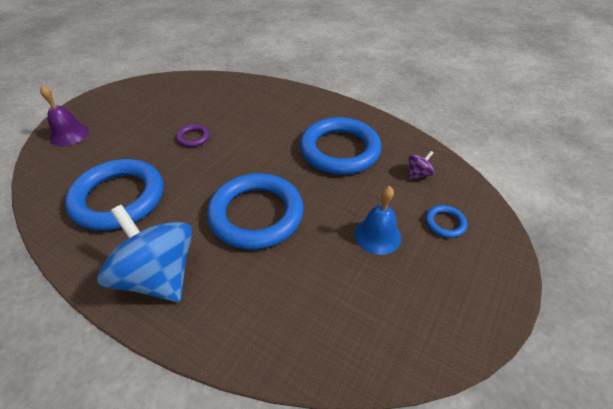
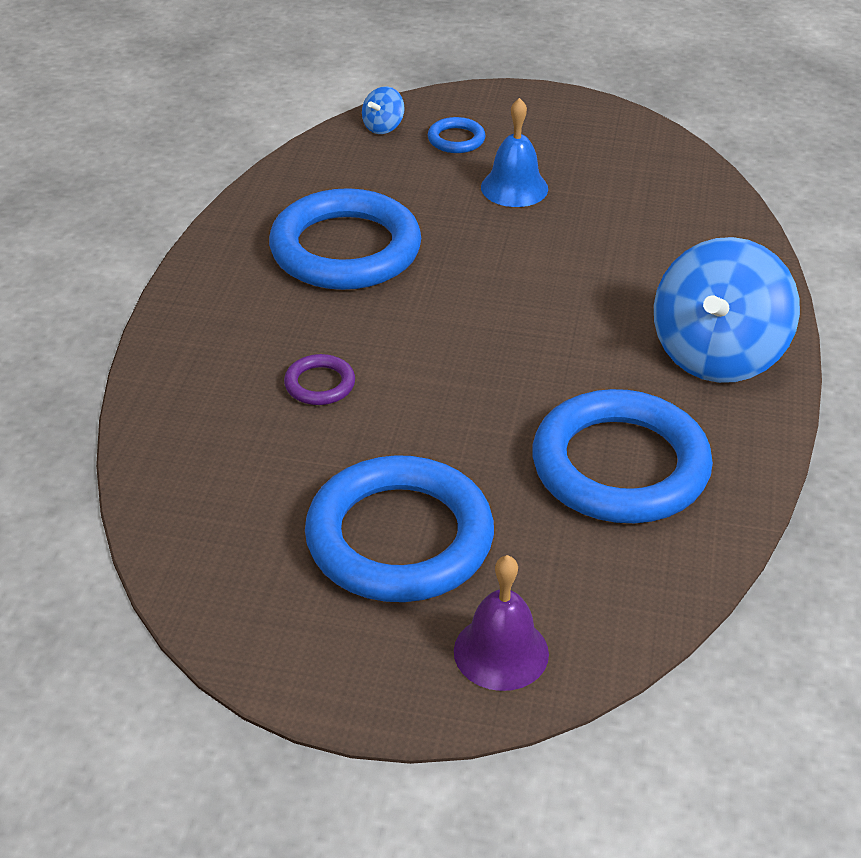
camera: 110 degrees left, 5 degrees down
purple ring [176,124,210,147] -> purple ring moved to [284,354,355,405]
blue ring [207,173,304,250] -> blue ring moved to [305,455,494,602]
purple spinning top [408,151,434,179] -> none
none -> blue spinning top [362,86,405,134]

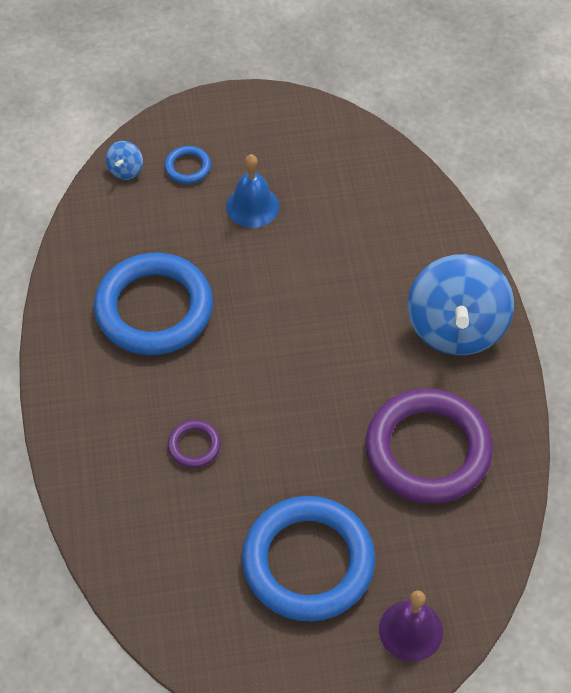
camera: 20 degrees left, 15 degrees up
blue ring [532,389,713,523] -> purple ring [365,388,493,504]

